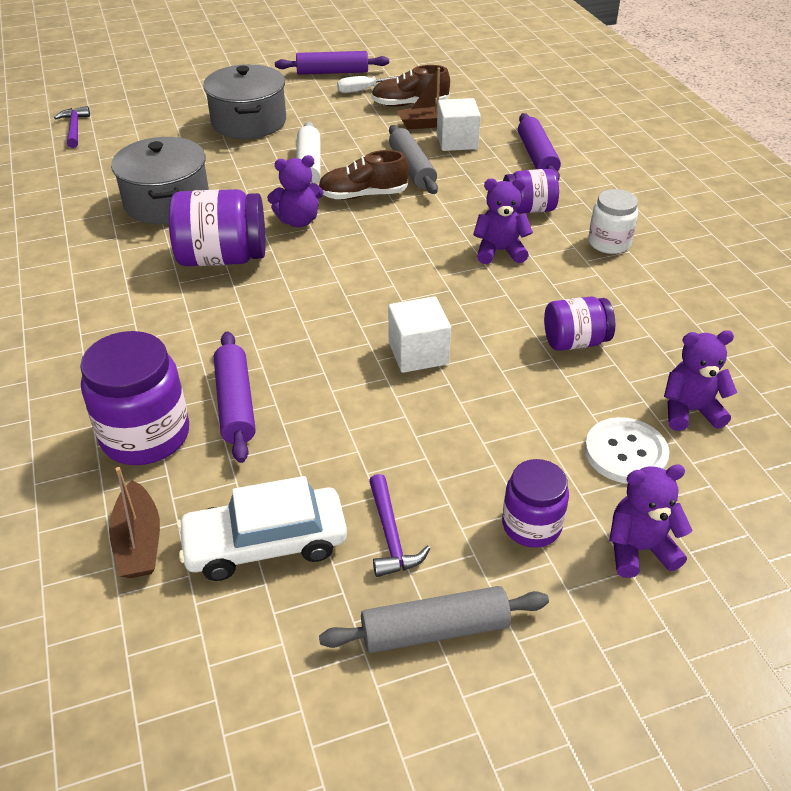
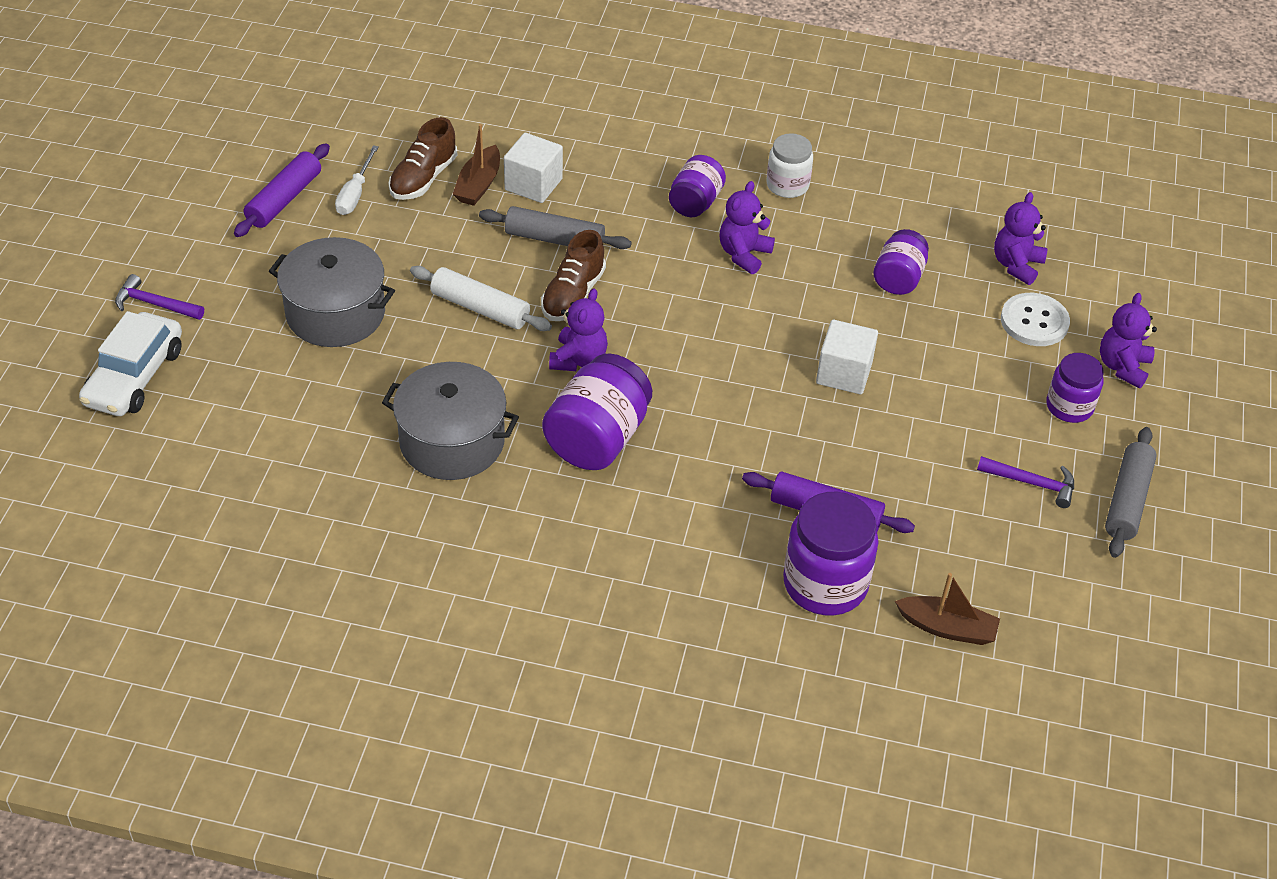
camera: 60 degrees left, 5 degrees up
purple hammer [54,106,90,148] -> purple hammer moved to [115,274,204,320]
white car [177,476,347,581] -> white car moved to [79,311,182,416]
purple rolling pin [518,113,561,181] -> none

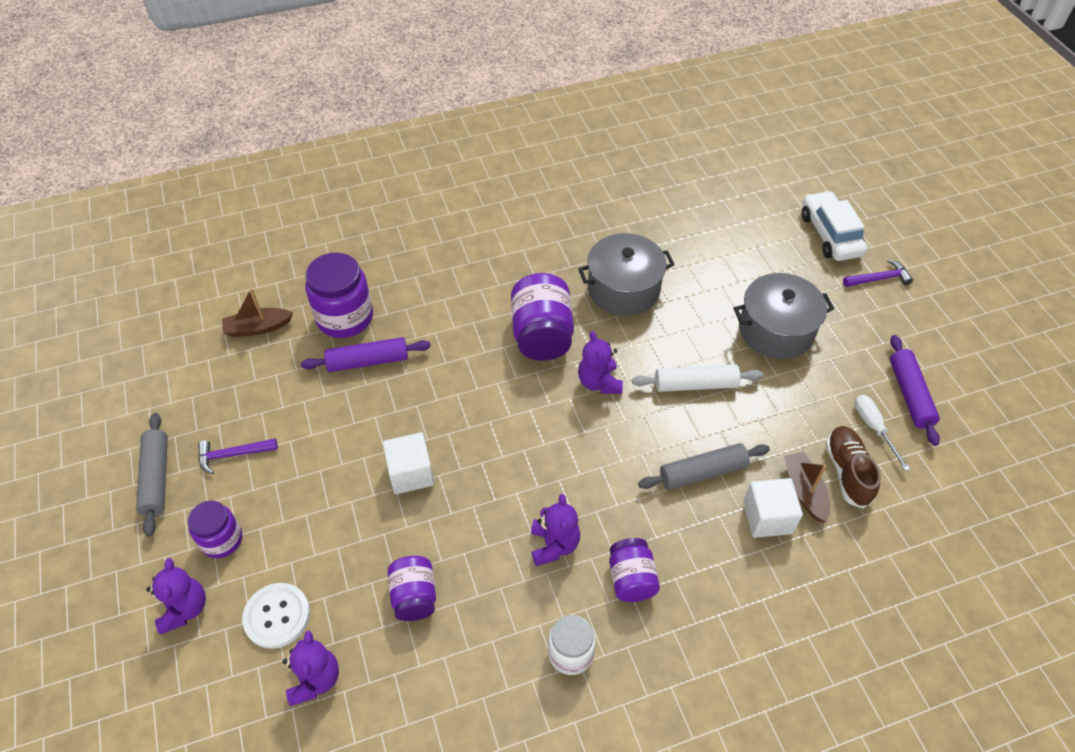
camera: 150 degrees right, 5 degrees up
brown shoe [541,230,606,321] -> none

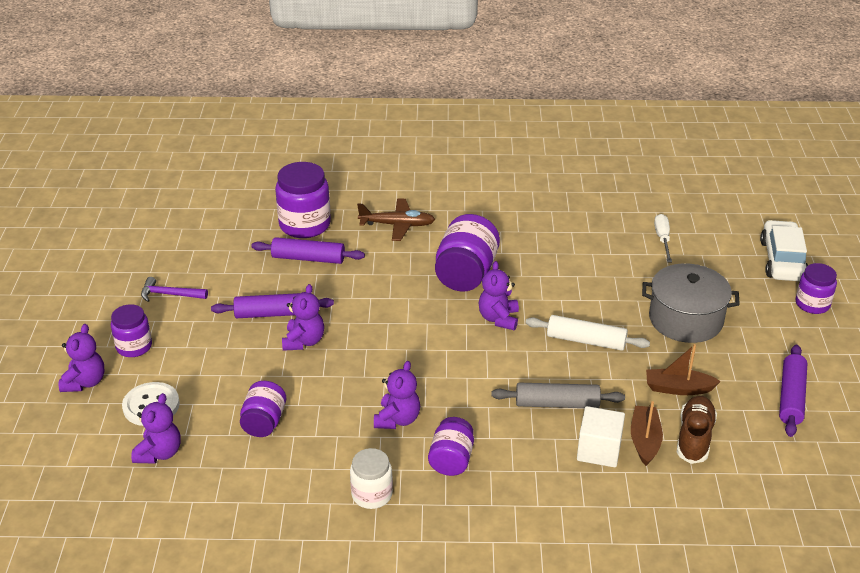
camera: 20 degrees right, 15 degrees down
grey rolling pin [136,413,168,537] -> none
brown boat [222,288,293,337] -> brown boat moved to [646,344,721,395]
white cube [383,432,434,494] -> purple teddy bear [282,284,324,351]
grey pot [578,233,675,316] -> none
purple hammer [843,259,913,287] -> purple jar [795,263,837,314]
white screwdriver [854,395,910,471] -> white screwdriver moved to [654,214,672,262]
none -> purple rolling pin [211,293,334,318]
none -> brown plane [357,198,435,241]

